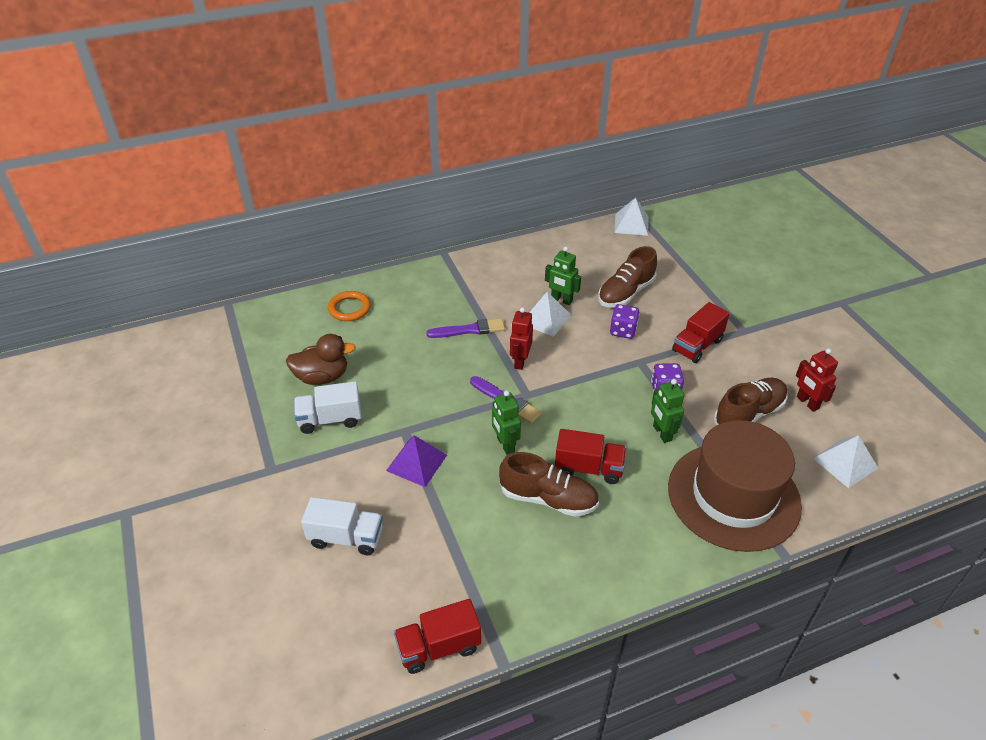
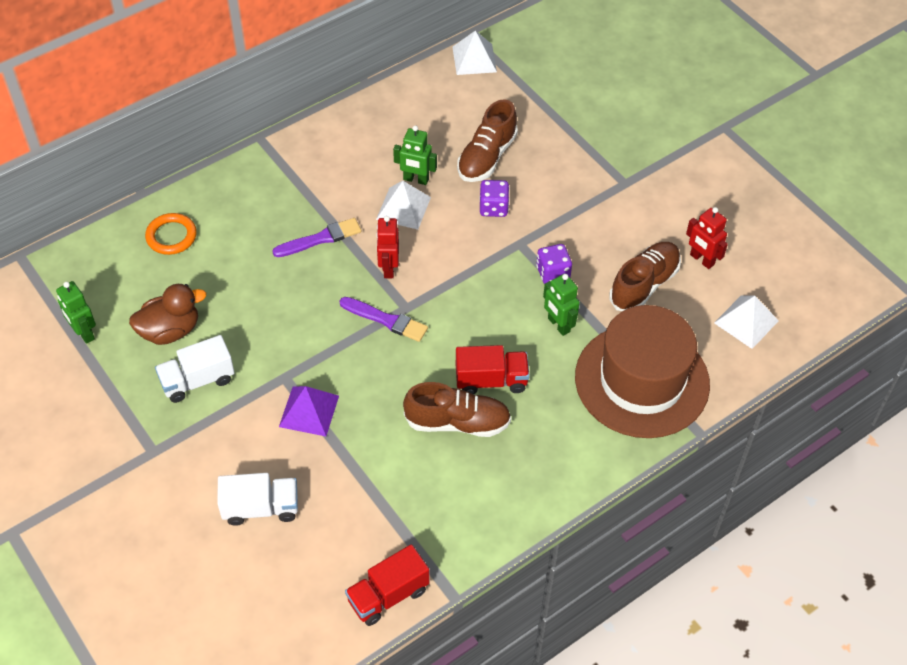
camera: 15 degrees left, 10 degrees up
green robot [492,391,521,455] -> green robot moved to [56,281,96,344]
red truck [672,302,730,363] -> none

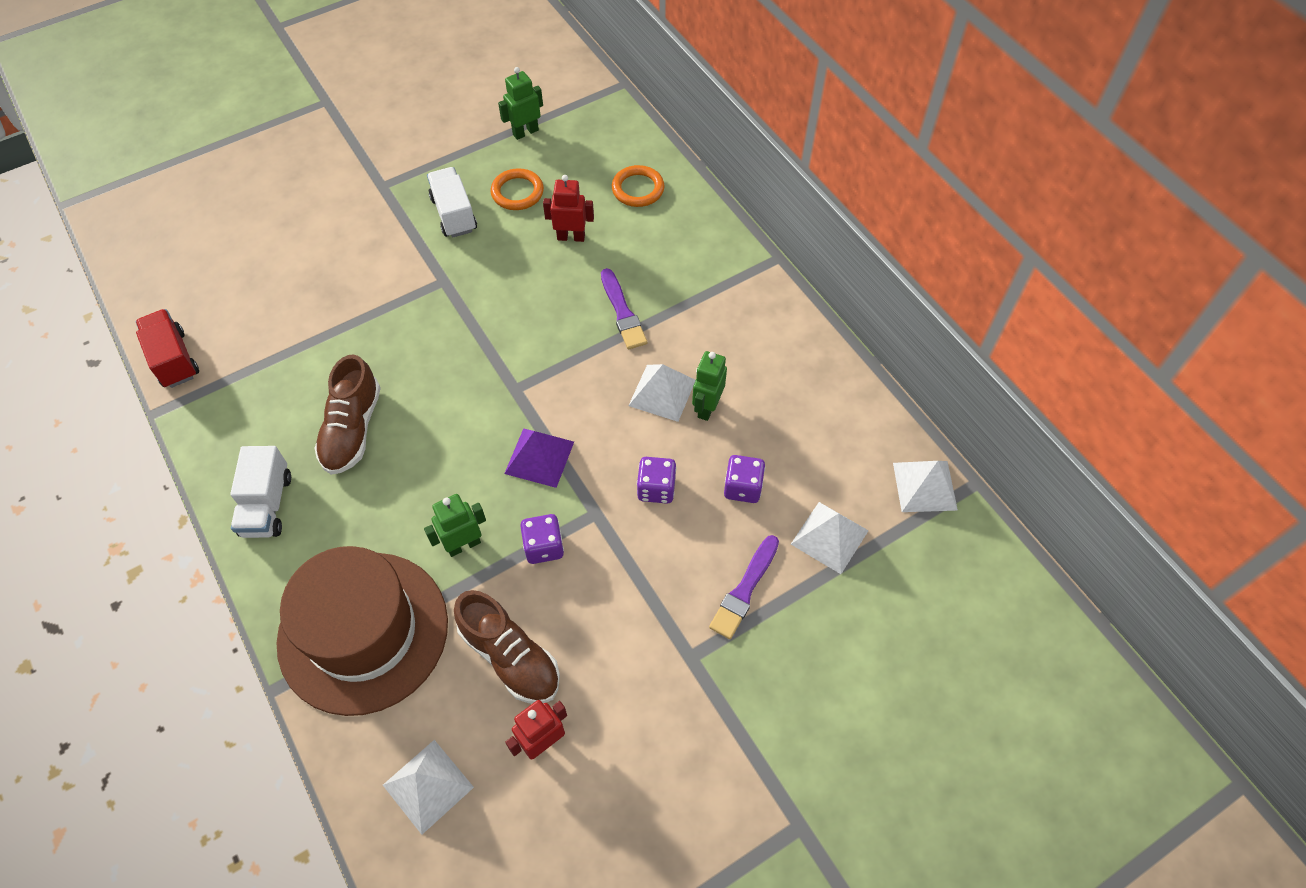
camera: 95 degrees right, 5 degrees up
brown duck [129,284,206,345] -> orange ring [491,168,544,210]
white truck [217,473,298,526] -> white truck moved to [230,446,291,538]
purple pyramid [279,386,339,436] -> purple pyramid moved to [504,428,574,488]
purple brush [340,297,428,342] -> purple brush moved to [709,535,779,639]
red robot [376,216,399,278] -> red robot moved to [543,175,594,242]
red truck [456,345,530,395] -> none
brown shoe [457,99,518,182] -> purple dice [724,455,765,503]
none -> white pyramid [791,502,869,574]

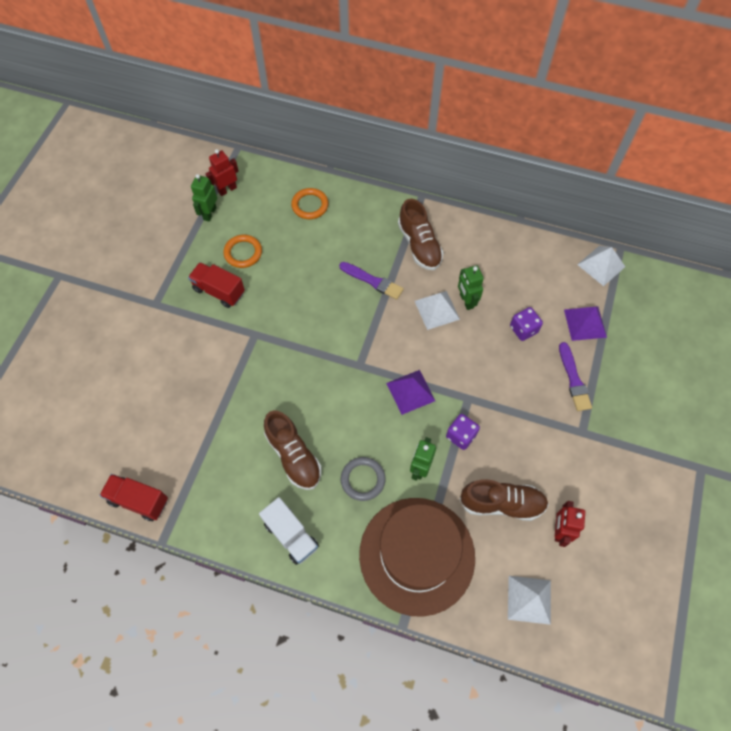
camera: 40 degrees left, 5 degrees up
white truck [427,167,477,238] -> red truck [188,262,245,308]
red robot [543,175,594,242] -> red robot moved to [205,149,239,196]
purple dice [637,457,676,504] -> none
white pyramid [791,502,869,574] -> purple pyramid [564,307,607,341]
none -> grey ring [341,457,385,501]
none -> brown shoe [398,199,444,270]

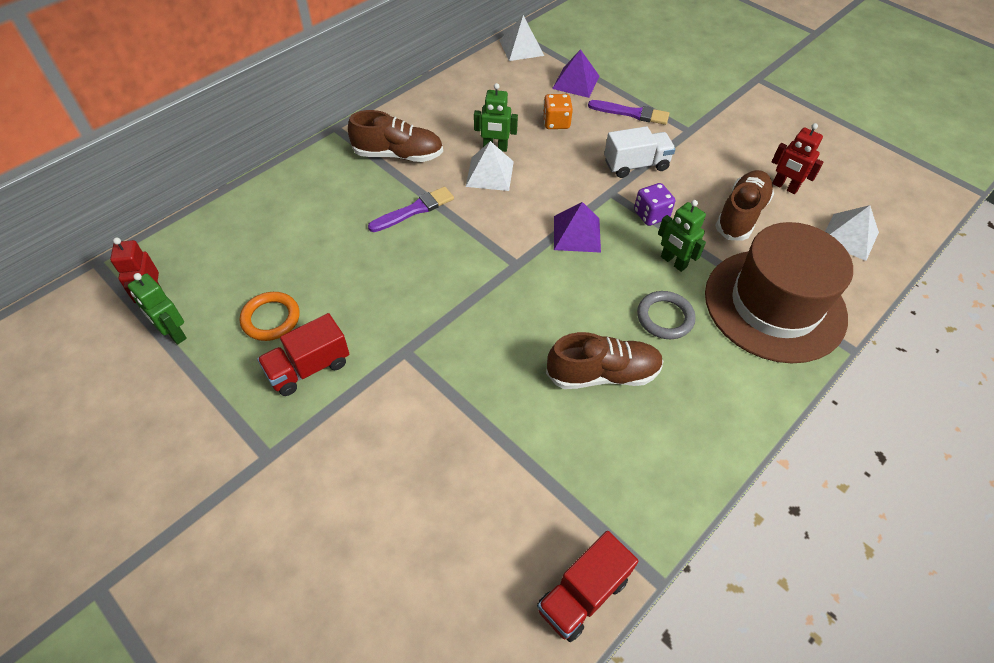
camera: 65 degrees left, 10 degrees down
white truck [259,497,319,565] -> white truck moved to [604,126,676,178]
orange ring [291,188,328,219] -> none
purple dice [510,307,543,341] -> orange dice [543,94,573,129]

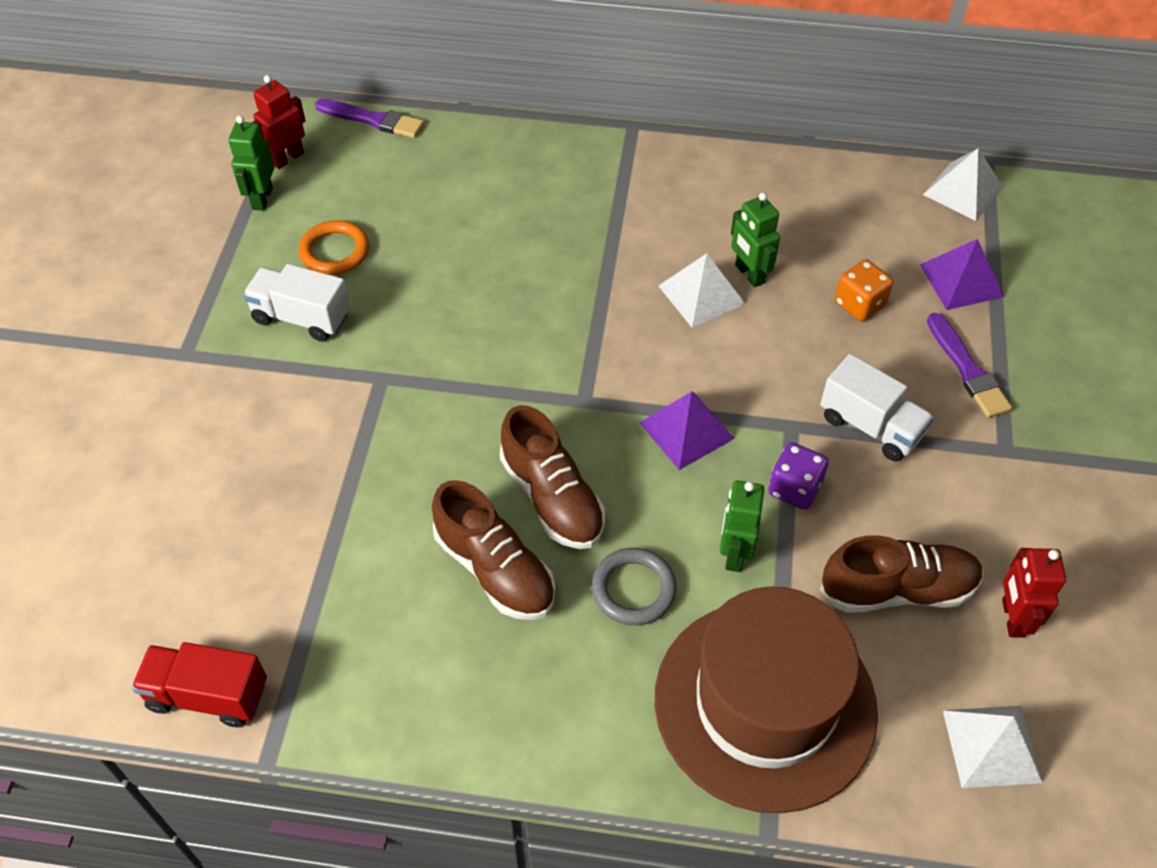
camera: 55 degrees right, 0 degrees up
red truck [257,313,349,396] -> white truck [243,264,350,342]
brown shoe [348,110,443,162] -> brown shoe moved to [500,405,605,549]
purple brush [368,187,454,232] -> purple brush moved to [315,99,424,138]

